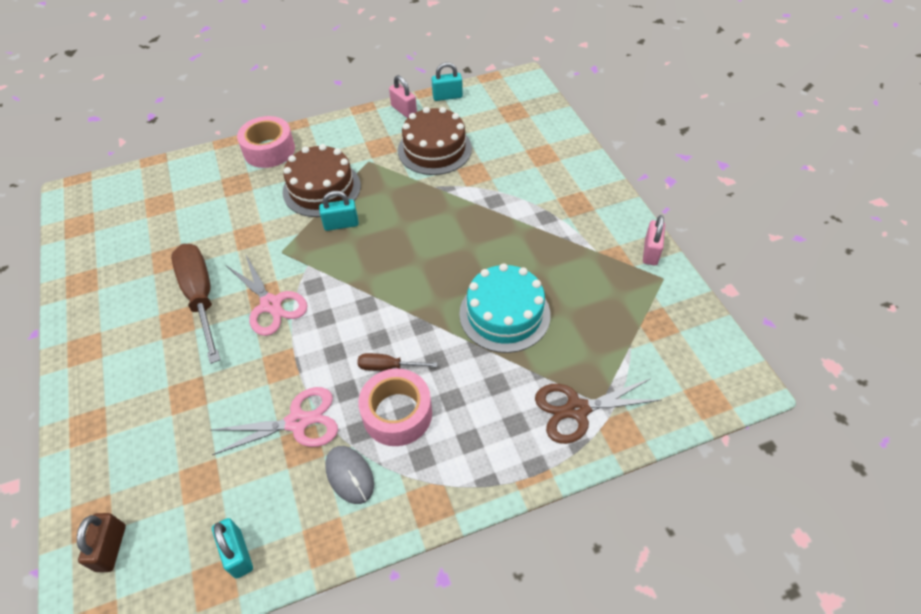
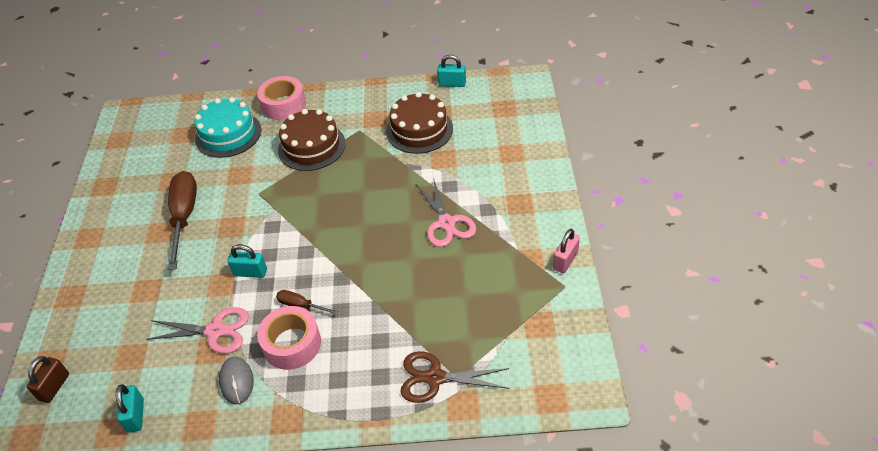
camera: 20 degrees right, 5 degrees down
pink scissors [227,255,307,336] -> pink scissors moved to [416,178,476,247]
turquoise padlock [319,191,359,231] -> turquoise padlock moved to [228,244,267,278]
pink padlock [389,75,417,118] -> none
turquoise cake [459,263,551,353] -> turquoise cake moved to [194,97,261,158]

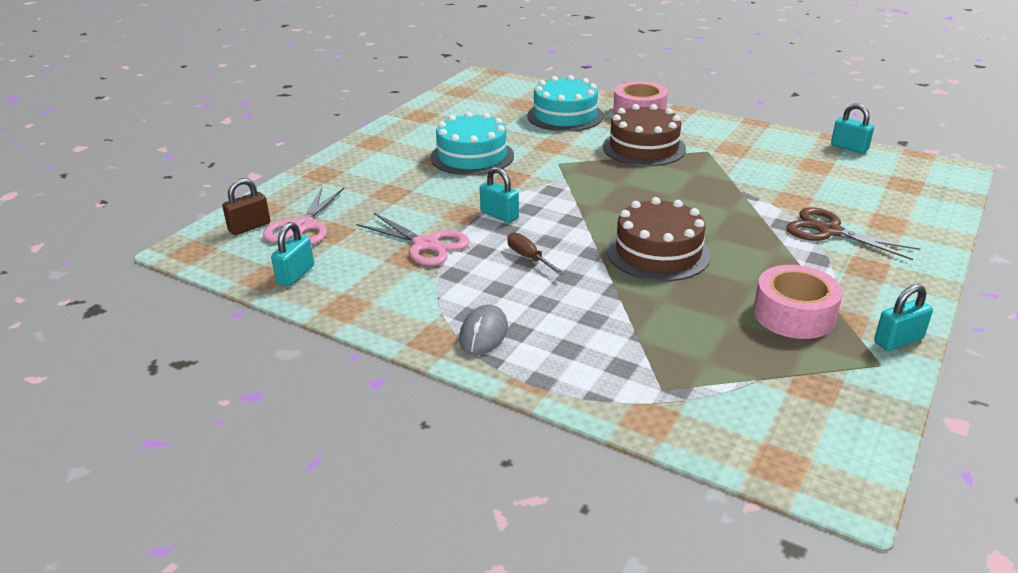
camera: 30 degrees right, 15 degrees down
brown screwdriver [168,171,197,270] -> turquoise cake [430,112,514,176]
grey mouse [219,357,254,405] -> grey mouse moved to [459,304,508,355]
pink tape [257,306,321,370] -> pink tape moved to [753,265,843,339]
brown cake [386,92,453,154] -> brown cake moved to [607,197,711,281]
brown scissors [401,351,509,403] -> brown scissors moved to [786,207,920,260]
pink scissors [416,178,476,247] -> pink scissors moved to [263,188,344,245]
pink padlock [553,229,580,273] -> turquoise padlock [874,284,933,351]

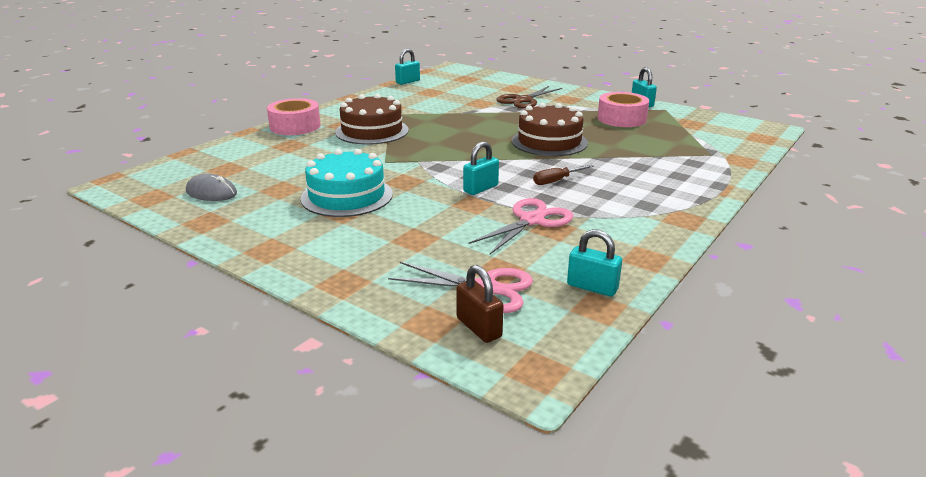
camera: 85 degrees left, 5 degrees down
grey mouse [459,304,508,355] -> grey mouse moved to [186,174,237,201]
turquoise cake [527,75,604,132] -> none

